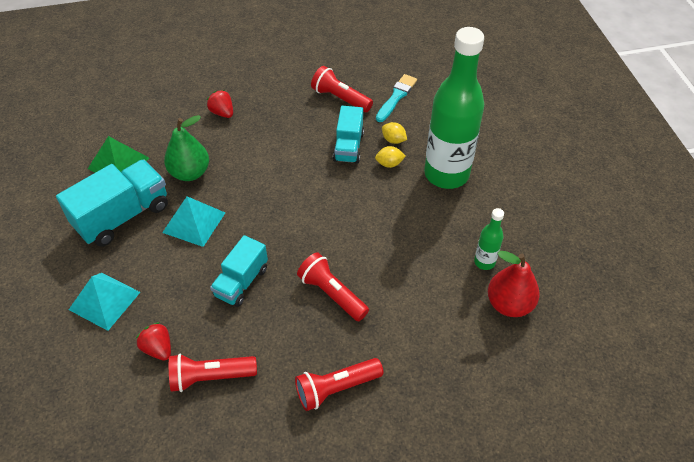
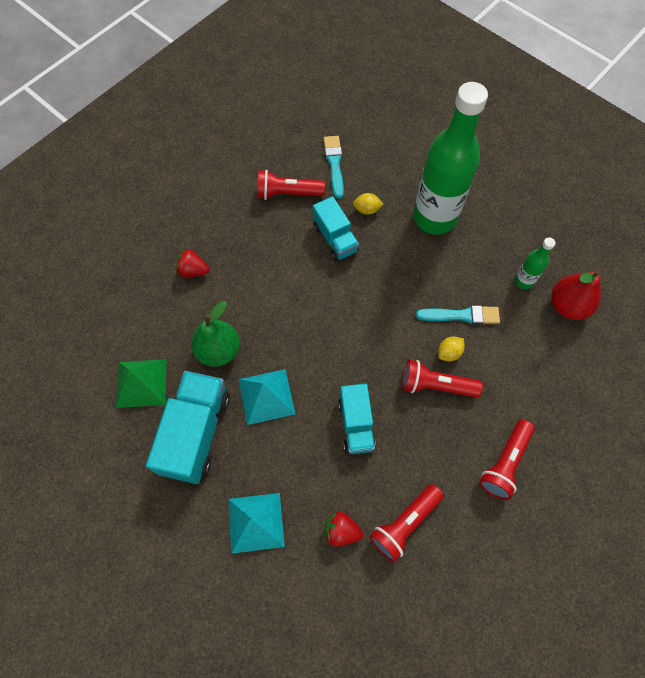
camera: 35 degrees left, 15 degrees up
yellow lemon [375,146,406,168] -> yellow lemon moved to [438,337,464,361]
none -> turquoise brush [416,305,500,324]

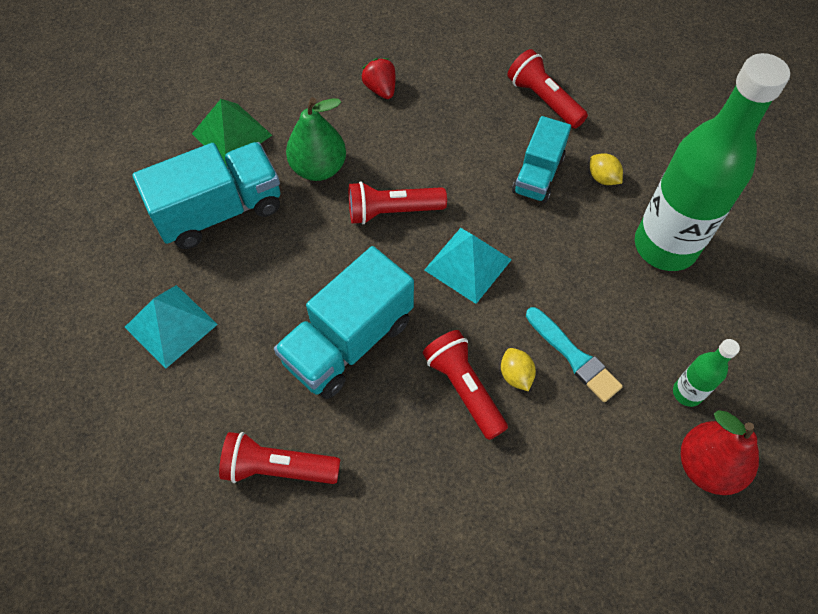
camera: 50 degrees right, 5 degrees down
turquoise pyramid [239,369,295,425] -> turquoise pyramid moved to [424,228,512,304]
turquoise brush [324,136,344,199] -> none
red strawberry [325,512,363,546] -> none
turquoise truck [338,383,376,454] -> turquoise truck [274,246,414,399], size x1.59
yellow lemon [438,337,464,361] -> yellow lemon turned 60 degrees clockwise [501,348,536,391]
red flashlight [479,420,535,500] -> red flashlight moved to [349,181,447,224]

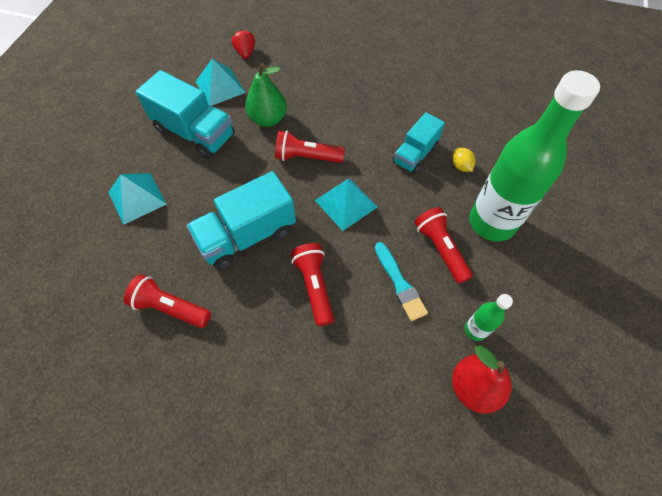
camera: 15 degrees right, 0 degrees up
turquoise truck [133,142,280,249] -> turquoise truck turned 45 degrees clockwise [136,70,235,159]
green pyramid [192,99,272,166] -> turquoise pyramid [195,58,246,106]
red strawberry [362,58,396,99] -> red strawberry moved to [232,29,255,59]
yellow lemon [501,348,536,391] -> none
red flashlight [507,49,588,129] -> red flashlight moved to [414,207,473,284]

